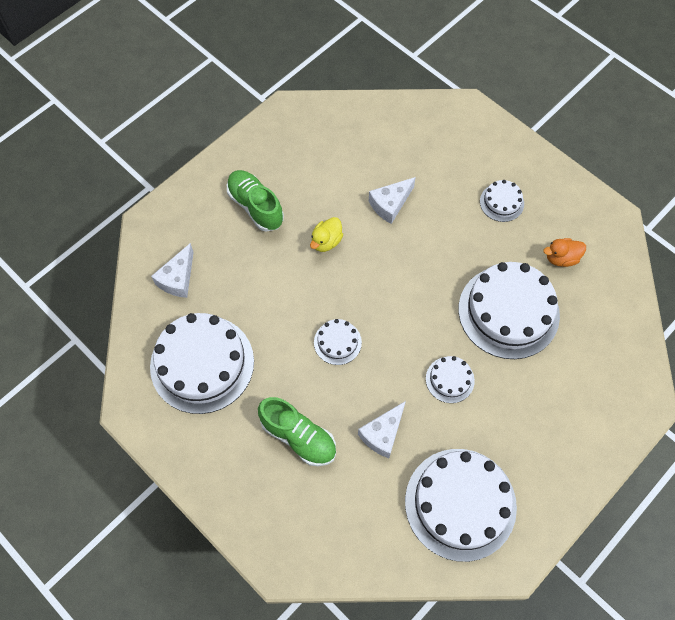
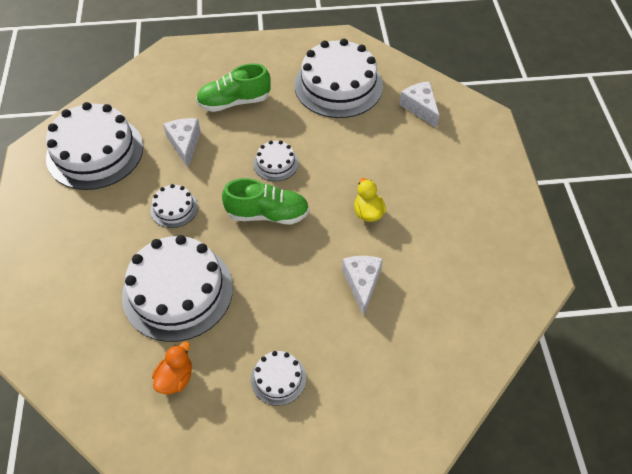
camera: 130 degrees right, 10 degrees down
green shoe [227,170,284,232] -> green shoe moved to [222,178,309,225]

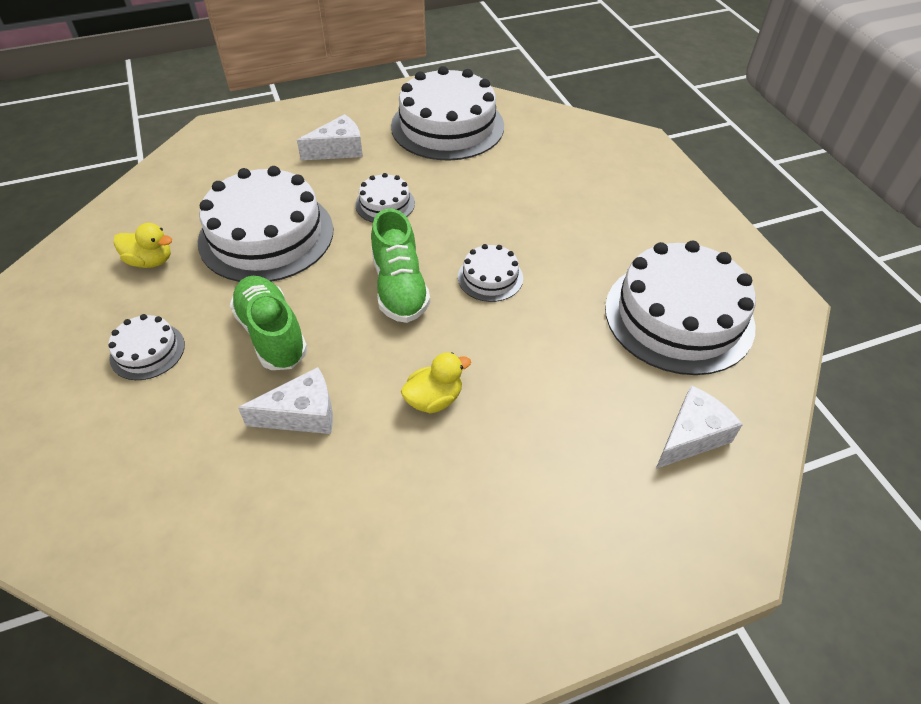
camera: 75 degrees right, 5 degrees down
orange duck [152,341,192,394] -> yellow duck [113,223,172,268]
white cheese [163,118,201,168] -> white cheese moved to [297,114,363,160]
green shoe [196,63,271,112] -> green shoe moved to [229,276,308,370]

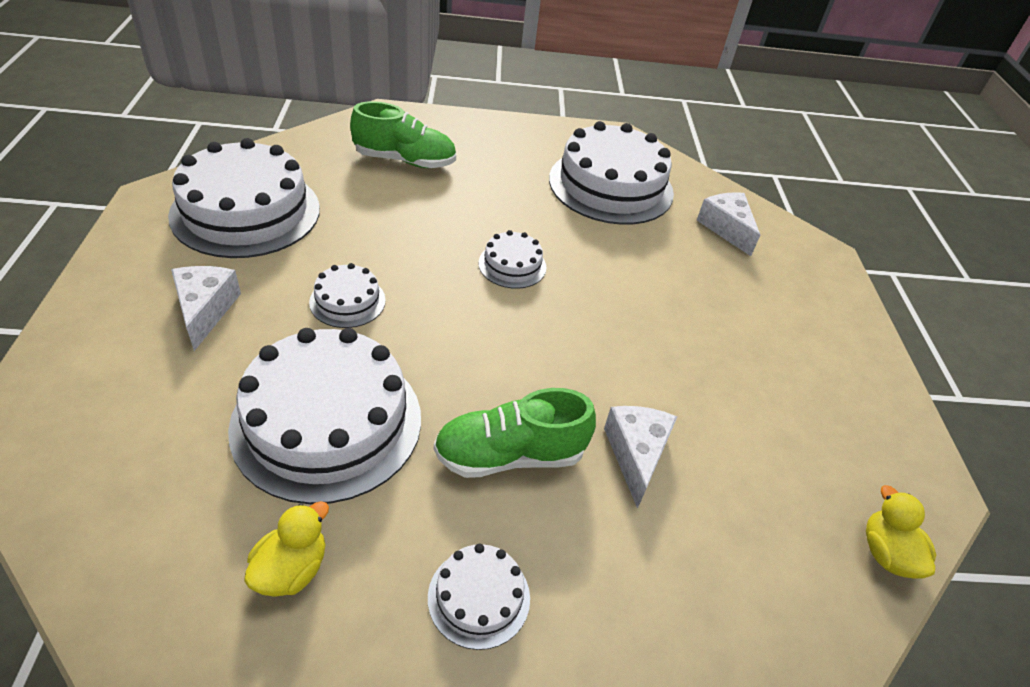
camera: 75 degrees left, 5 degrees down
green shoe [371,209,430,323] -> green shoe moved to [350,101,456,168]
yellow duck [401,353,471,413] -> yellow duck moved to [866,485,936,579]

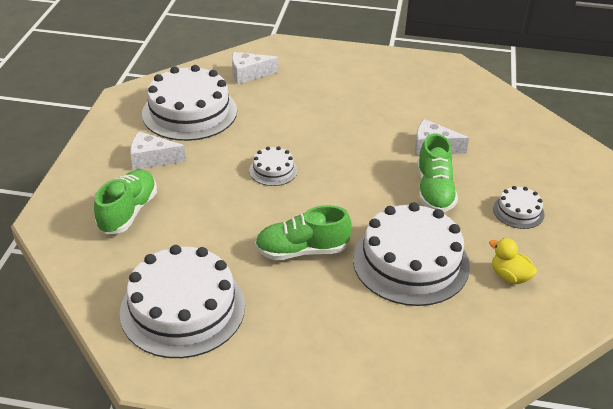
camera: 75 degrees left, 5 degrees down
white cheese [171,266,241,351] -> white cheese moved to [130,132,186,170]
white cake [309,263,386,328] -> green shoe [255,205,352,260]
yellow duck [866,485,936,579] -> none

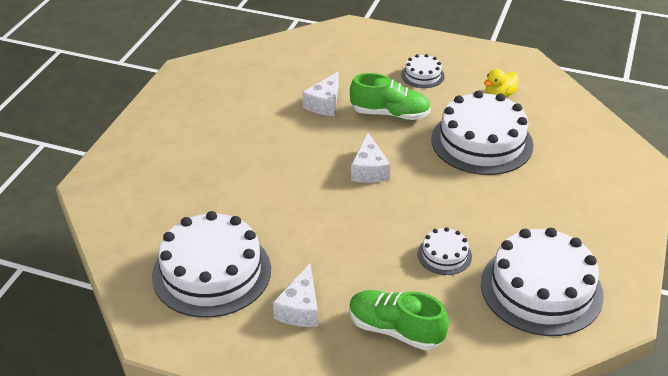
camera: 80 degrees left, 0 degrees up
white cheese [232,52,278,84] -> white cheese moved to [351,133,390,183]
white cake [249,146,298,186] -> white cake moved to [418,227,472,275]
green shoe [255,205,352,260] -> none

